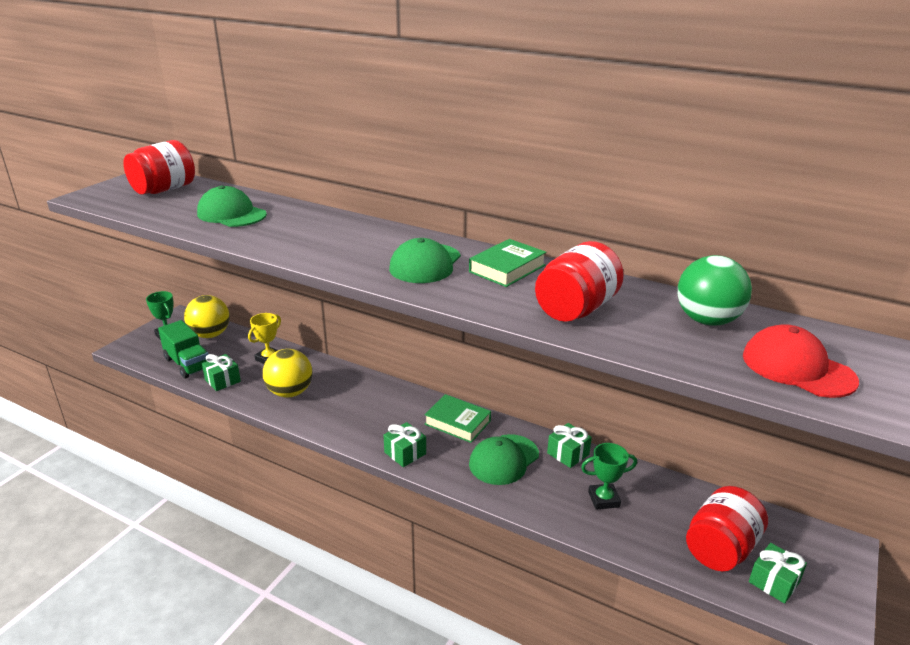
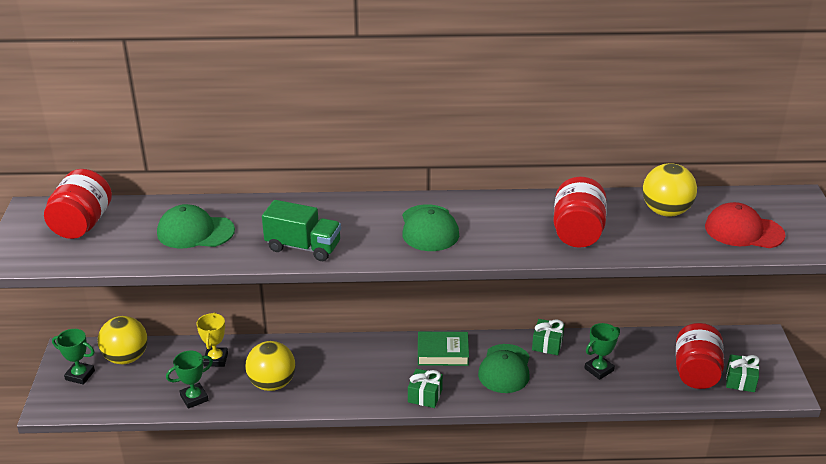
camera: 30 degrees left, 5 degrees up
green truck [158,320,209,379] -> green truck moved to [262,200,341,261]
green gift [202,354,241,391] -> green trophy [166,351,213,409]
green book [469,239,547,287] -> none
green ball [677,255,752,326] -> yellow ball [643,163,697,217]

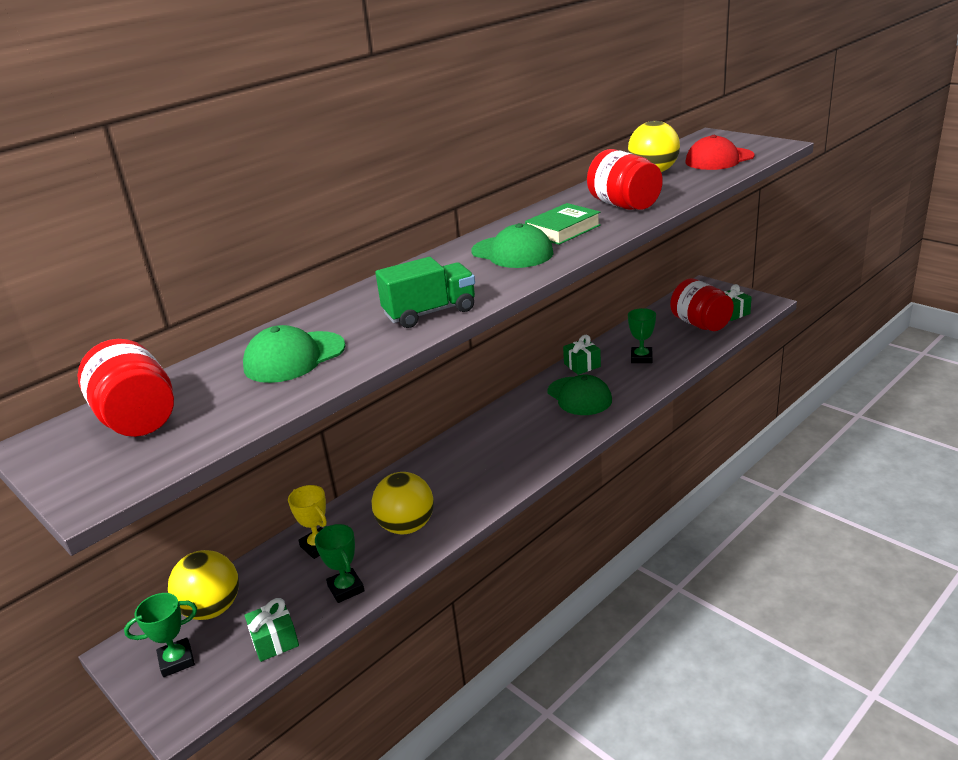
camera: 40 degrees left, 5 degrees down
green trophy [166,351,213,409] -> green trophy turned 45 degrees counterclockwise [315,524,365,603]
green gift [408,369,443,408] -> green gift moved to [244,598,299,662]
green book [418,332,469,366] -> green book moved to [525,203,601,245]

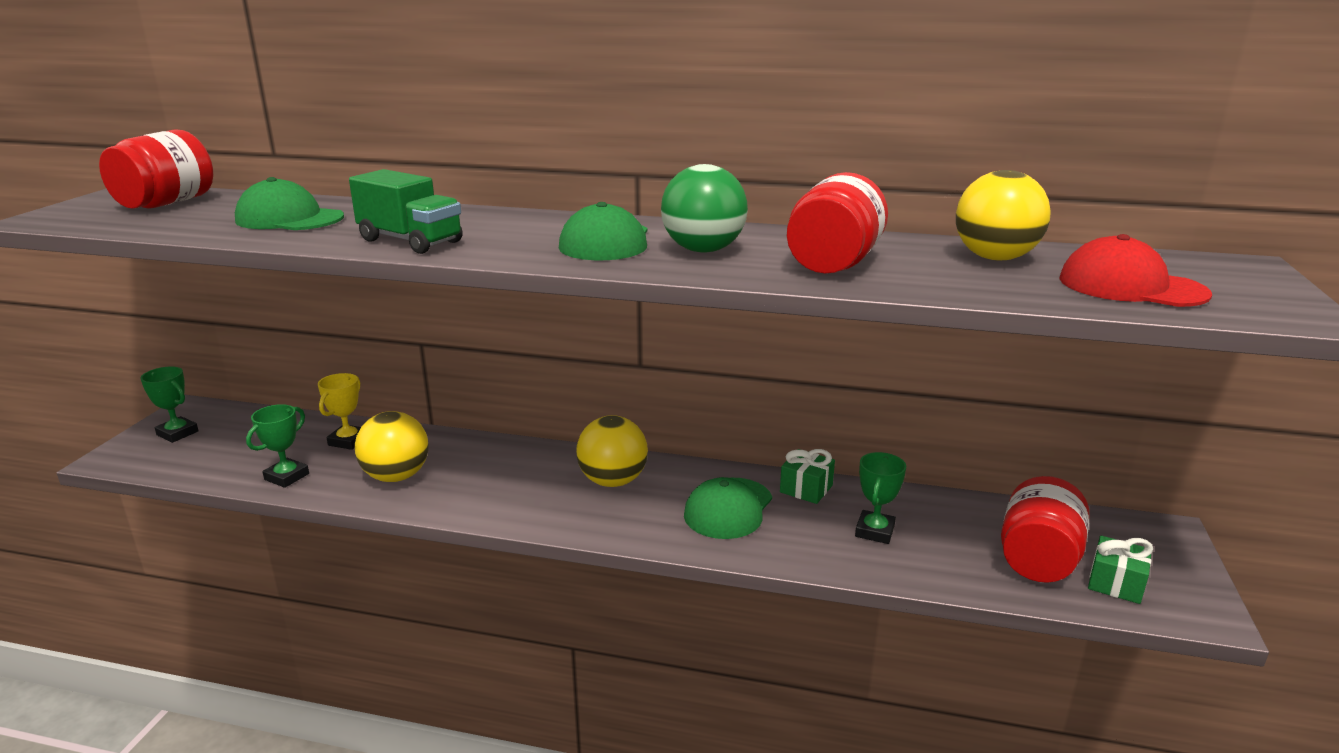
camera: 55 degrees right, 5 degrees down
yellow ball [168,550,239,620] -> yellow ball moved to [576,415,648,487]
green gift [244,598,299,662] -> none
green book [525,203,601,245] -> green ball [661,164,748,253]
green trophy [628,308,656,363] -> green trophy turned 45 degrees counterclockwise [855,452,906,544]

